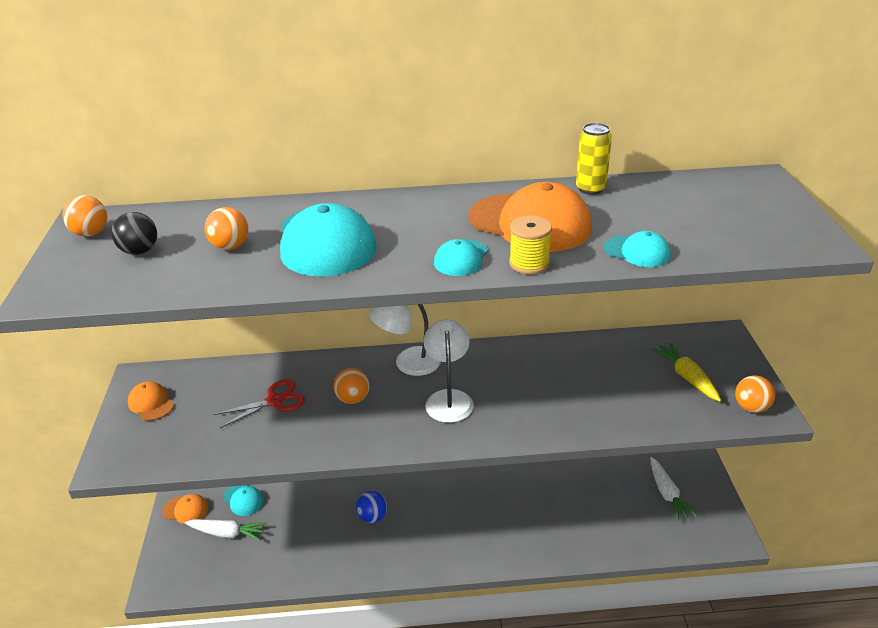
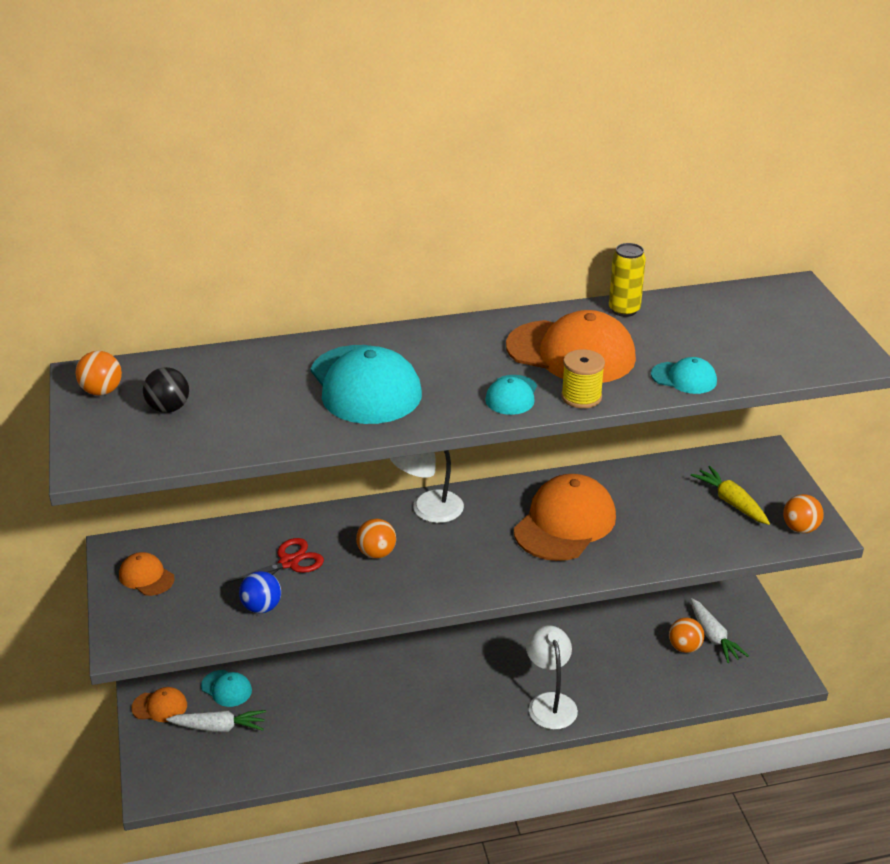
camera: 10 degrees left, 0 degrees up
orange ball [205,207,249,250] -> orange ball moved to [669,618,705,653]
blue ball [356,491,387,523] -> blue ball moved to [239,571,281,613]
white lamp [424,319,474,423] -> white lamp moved to [526,625,578,730]
none -> orange cap [514,474,616,561]

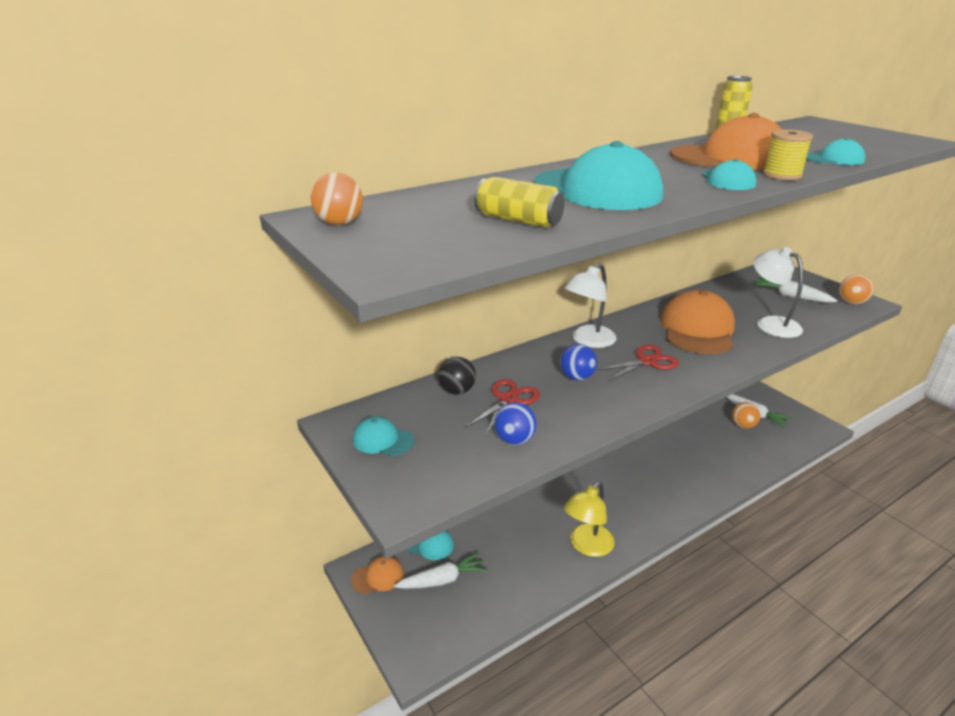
camera: 20 degrees left, 5 degrees down
orange cap [119,552,175,596] -> turquoise cap [353,417,414,456]
black ball [143,367,189,413] -> black ball moved to [438,357,476,395]
orange ball [356,519,396,559] -> blue ball [560,344,597,380]
white lamp [526,625,578,730] -> white lamp moved to [753,247,803,338]
yellow carrot [691,466,770,525] -> white carrot [753,277,837,303]
none -> yellow can [474,177,565,228]
none -> yellow lamp [564,481,615,557]
none -> red scissors [595,345,679,381]

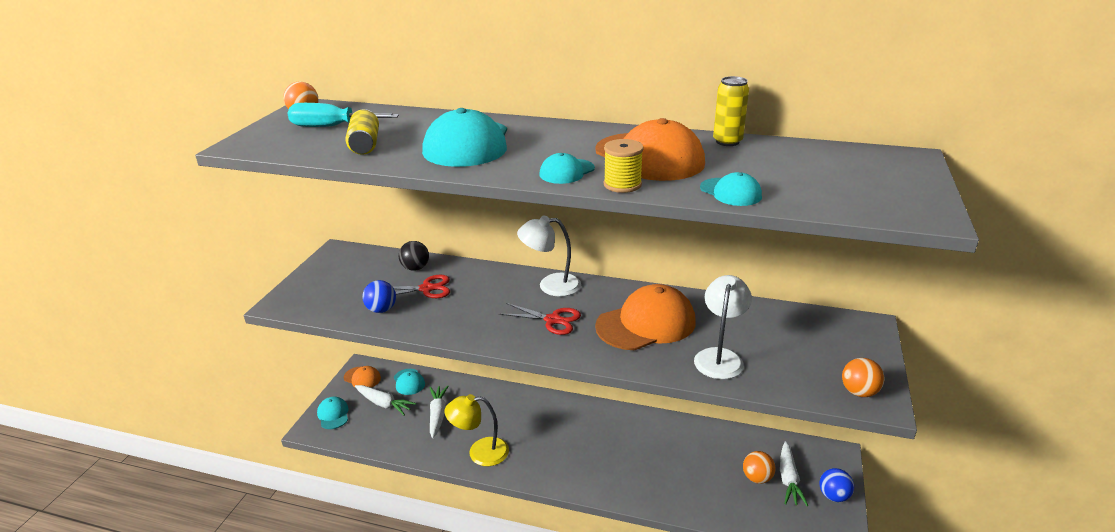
camera: 50 degrees right, 0 degrees up
turquoise cap [353,417,414,456] -> turquoise cap moved to [317,397,348,429]
blue ball [560,344,597,380] -> blue ball moved to [819,468,854,502]
white carrot [753,277,837,303] -> white carrot moved to [429,385,448,438]
none -> turquoise screwdriver [288,103,399,127]

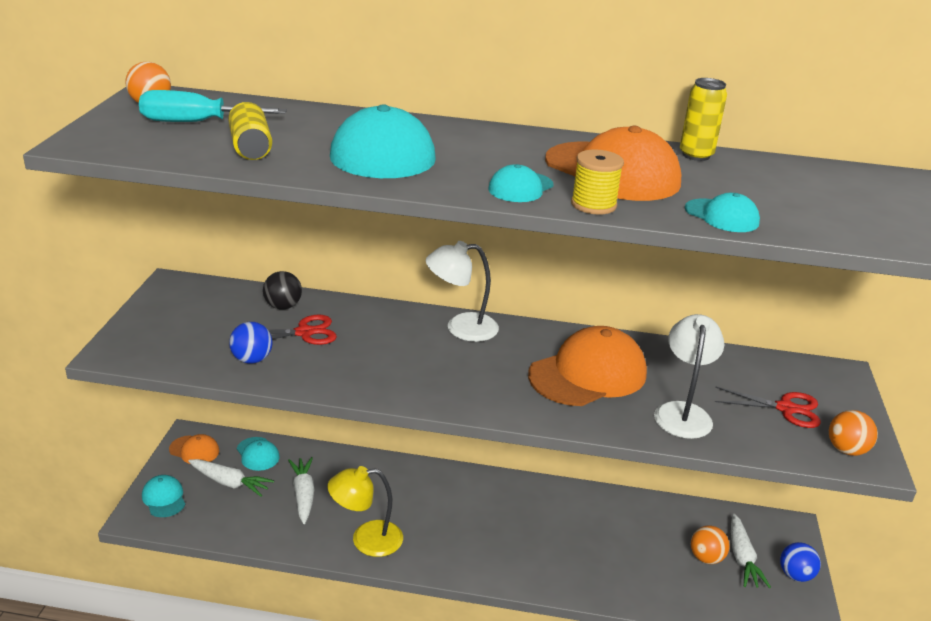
camera: 10 degrees left, 0 degrees up
red scissors [499,303,581,335] -> red scissors moved to [715,386,821,428]

